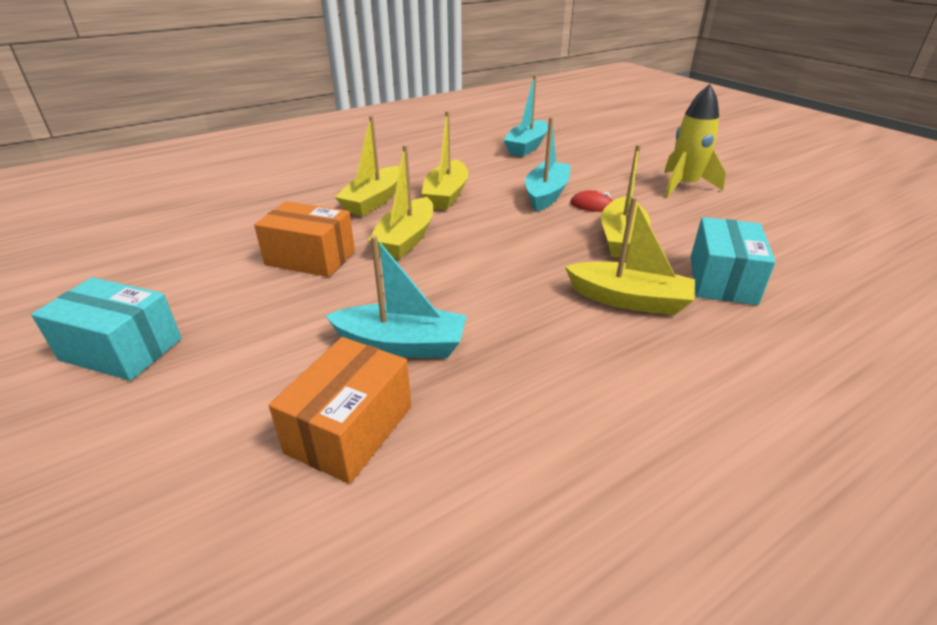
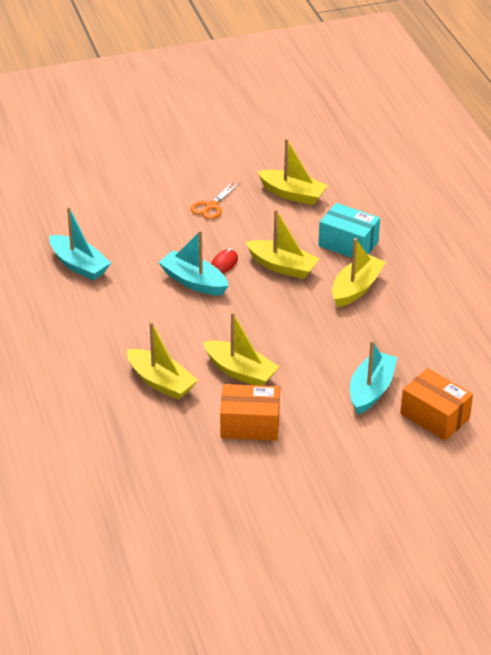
camera: 75 degrees left, 5 degrees up
turquoise box [31,277,182,381] -> none
orange box [254,201,355,277] -> orange box turned 60 degrees clockwise [220,384,280,441]
yellow boat [421,111,468,210] -> yellow boat moved to [257,138,328,205]
yellow rocket [664,84,726,197] -> orange scissors [190,182,240,219]

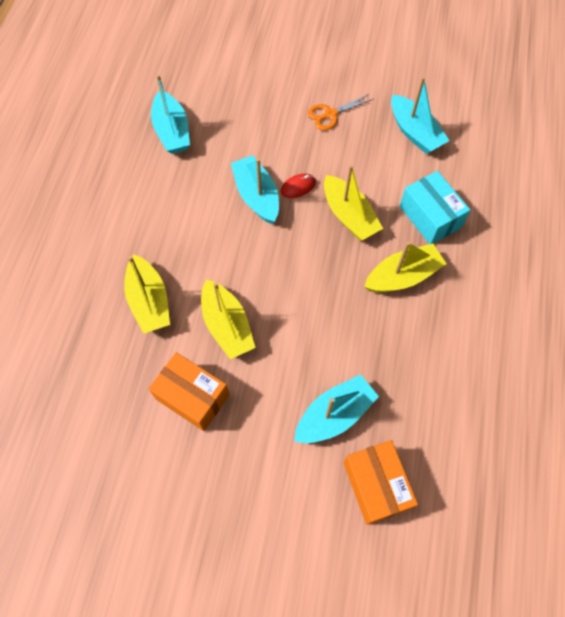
camera: 30 degrees right, 25 degrees up
yellow boat [257,138,328,205] -> turquoise boat [391,77,449,154]

